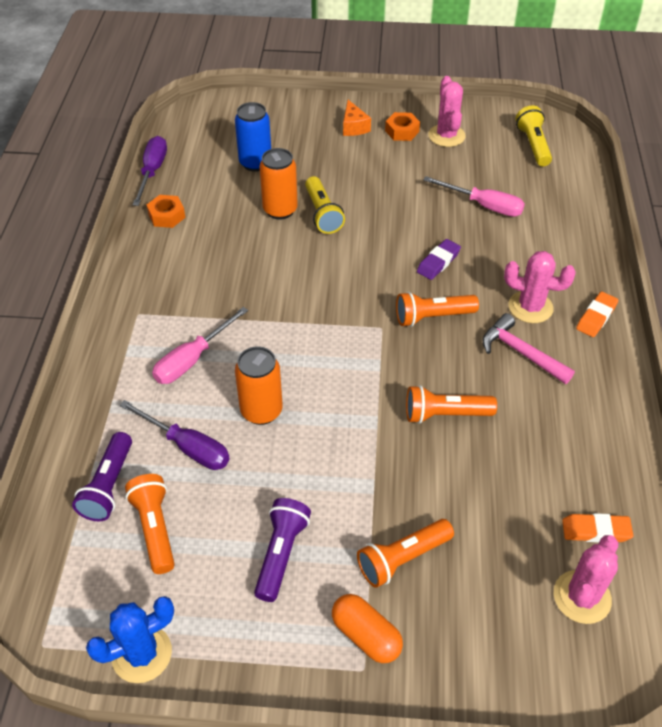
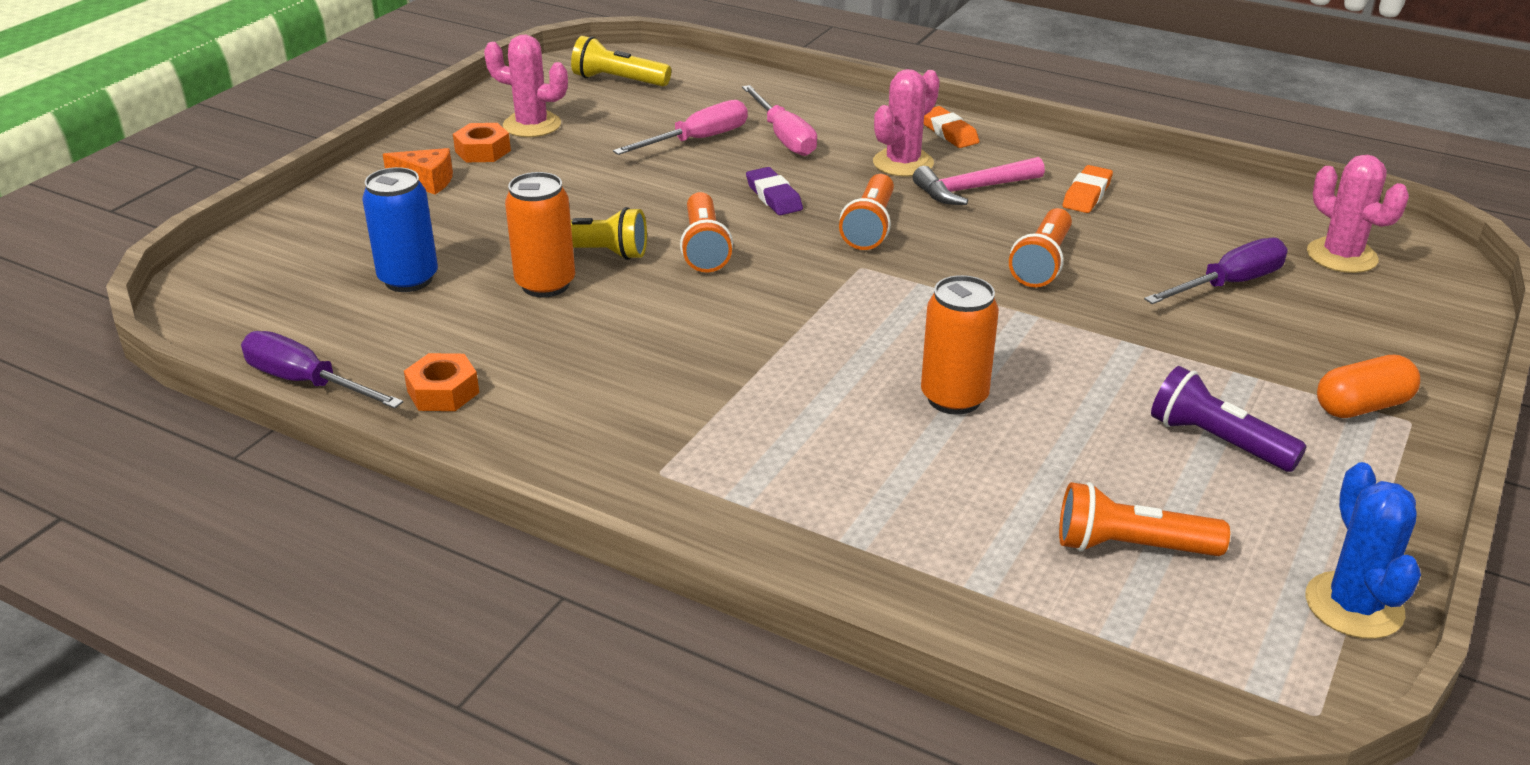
camera: 65 degrees left, 15 degrees down
purple flashlight [72,432,132,521] -> none
purple screwdriver [120,400,230,470] -> purple screwdriver moved to [1144,238,1288,304]
pink screwdriver [152,307,248,384] -> pink screwdriver moved to [742,85,817,156]
orange flashlight [357,519,454,588] -> orange flashlight moved to [680,192,733,272]
orange eraser [562,513,633,542] -> orange eraser moved to [1063,165,1113,213]

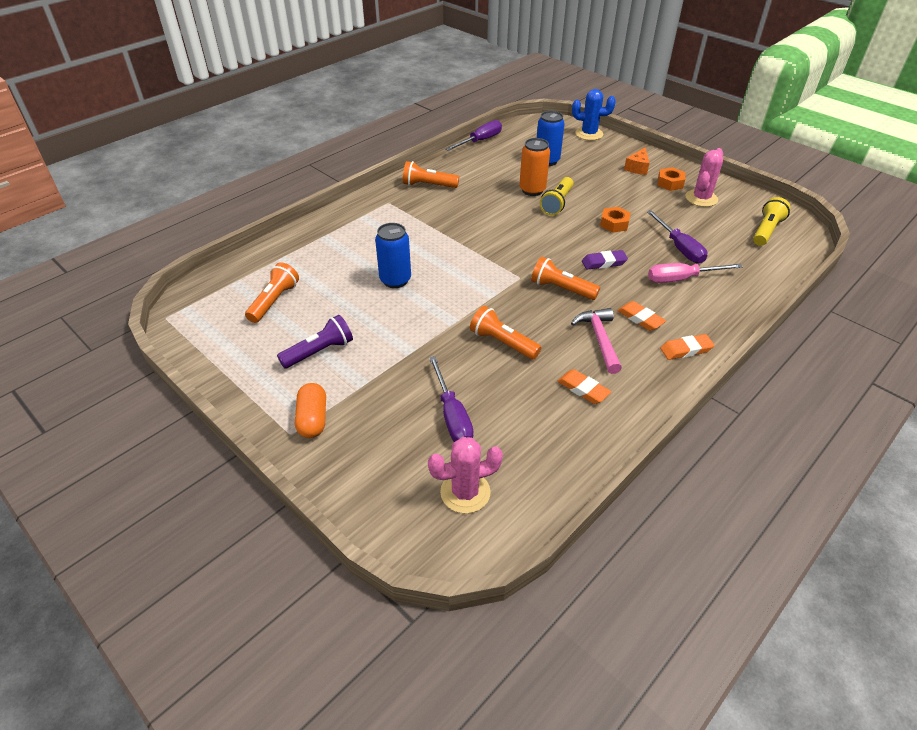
camera: 105 degrees right, 10 degrees up
orange nut [404,353,480,411] -> orange nut moved to [600,207,631,233]
pink screwdriver [613,100,748,155] -> purple screwdriver [647,210,707,263]
orange flashlight [680,192,733,272] -> orange flashlight moved to [403,161,459,188]
pink cactus [873,69,940,177] -> orange eraser [617,301,666,331]
orange can [921,275,999,415] -> blue can [375,223,411,288]
blue cactus [1305,462,1421,639] -> blue cactus moved to [572,89,616,140]

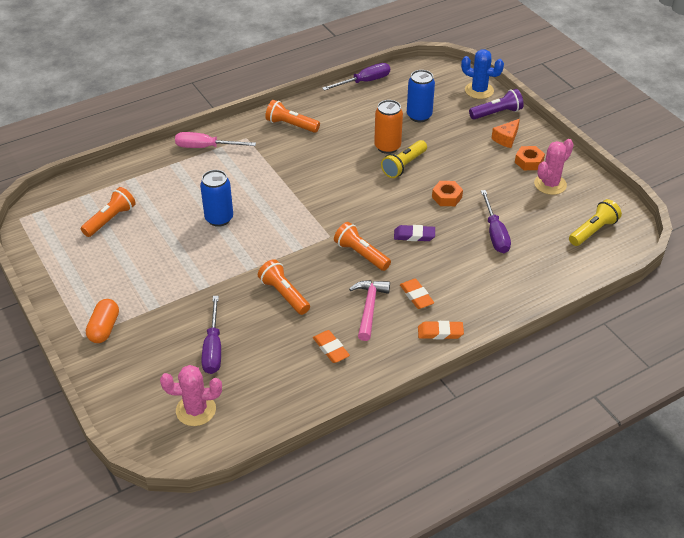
camera: 15 degrees right, 0 degrees up
purple flashlight [277,315,353,369] -> purple flashlight moved to [469,89,524,120]
pink screwdriver [648,263,743,283] -> pink screwdriver moved to [175,132,256,148]

